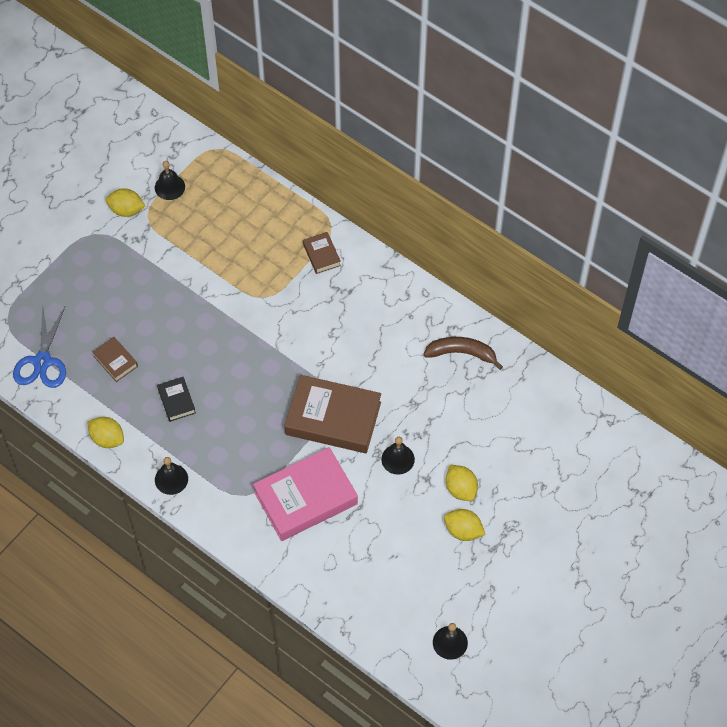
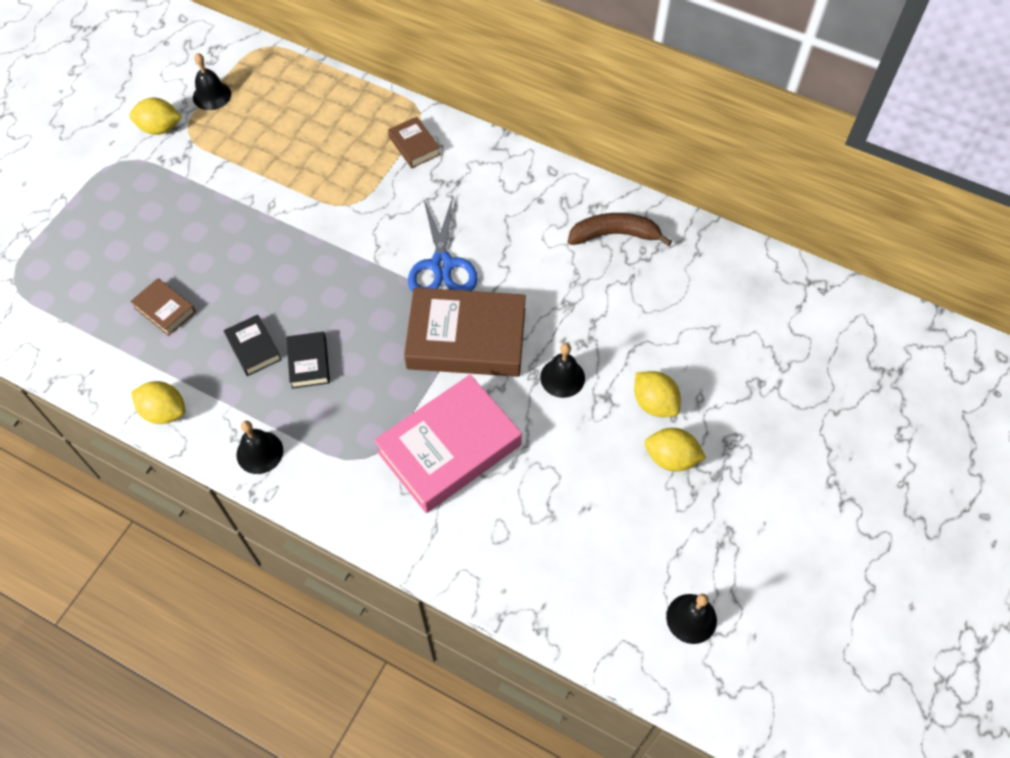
camera: 10 degrees left, 0 degrees up
blue scissors [13,305,66,388] -> blue scissors moved to [408,196,478,292]
none -> black book [286,332,330,389]

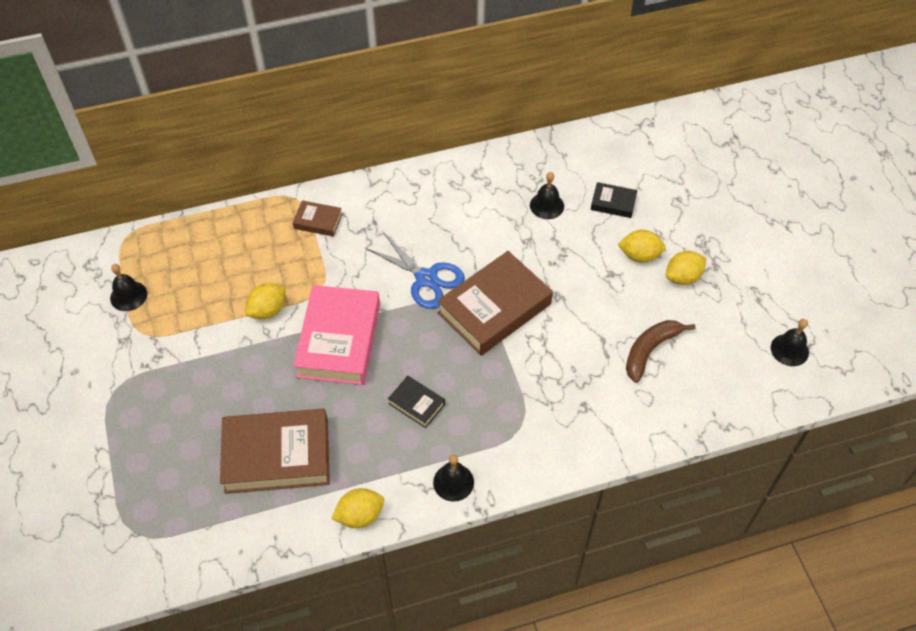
camera: 45 degrees left, 5 degrees down
yellow lemon [129,97,182,135] -> yellow lemon moved to [245,283,286,319]
brown book [130,278,196,336] -> brown book [220,409,330,494], size x2.14
black book [224,315,282,376] -> black book moved to [591,182,638,218]
pink book [374,374,522,513] -> pink book moved to [293,285,380,385]
black bell [540,343,585,398] -> black bell moved to [530,172,564,219]
brown banana [568,213,672,246] -> brown banana moved to [626,320,695,383]

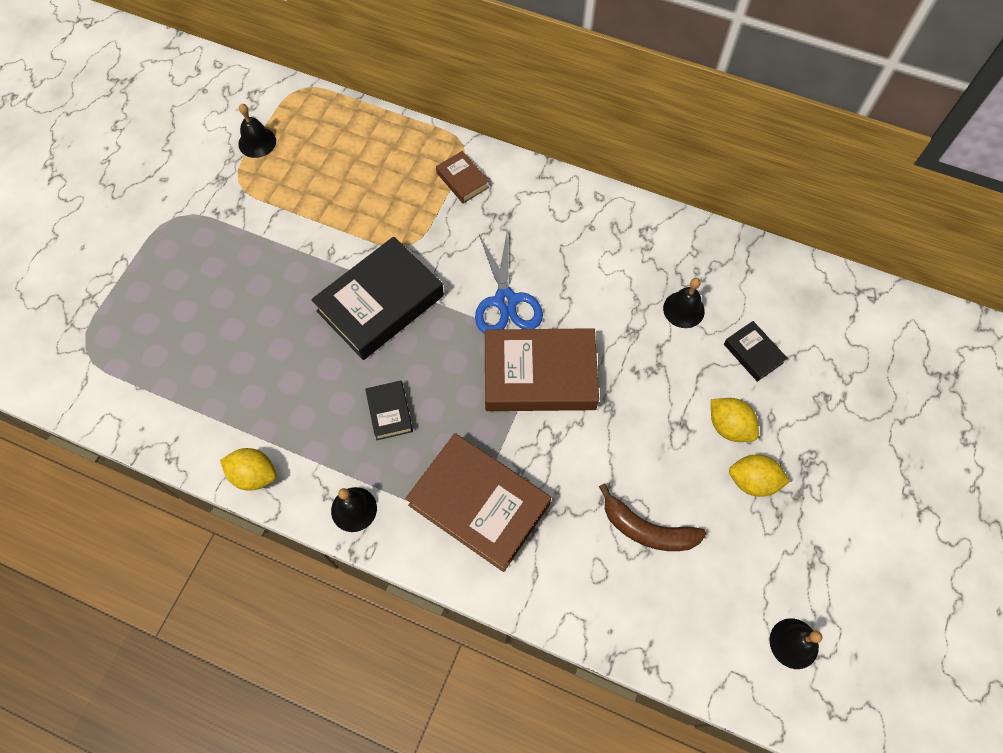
camera: 40 degrees right, 10 degrees up
brown book [220,409,330,494] -> brown book moved to [405,433,551,572]
yellow lemon [245,283,286,319] -> none
pink book [293,285,380,385] -> black book [311,237,444,360]
brown banana [626,320,695,383] -> brown banana turned 150 degrees counterclockwise [599,484,707,551]

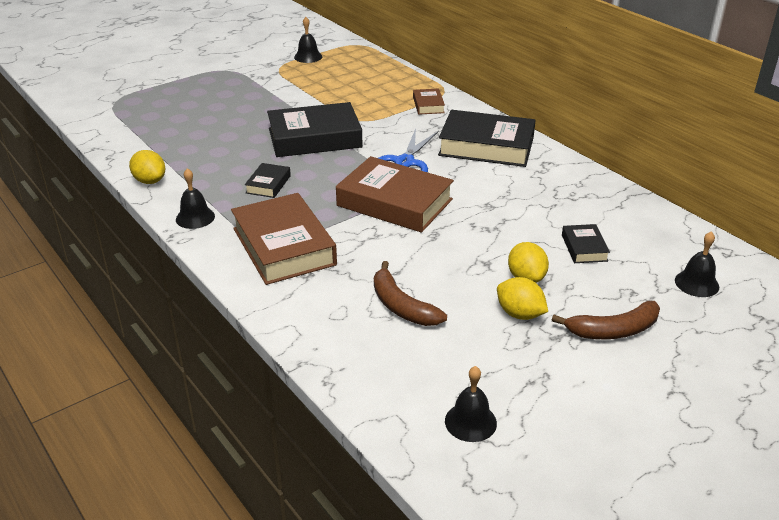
camera: 30 degrees right, 30 degrees down
black bell [663,278,705,328] -> black bell moved to [675,231,719,297]
none -> black book [438,110,536,167]
none -> brown banana [552,301,660,339]

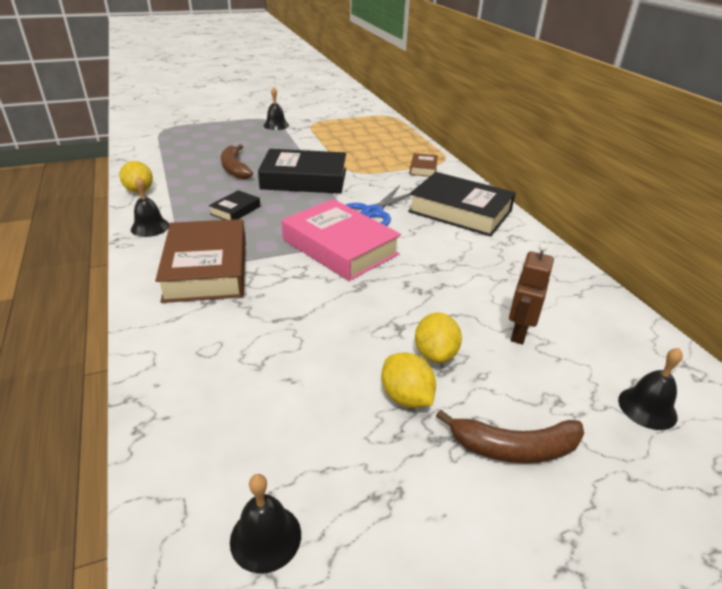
camera: 15 degrees right, 0 degrees up
black bell [294,17,322,63] -> black bell moved to [264,87,289,130]
brown book [336,156,454,233] -> pink book [282,199,401,281]
brown banana [374,261,447,326] -> brown banana moved to [221,144,253,179]
black book [562,224,610,263] -> brown robot [509,243,554,344]

